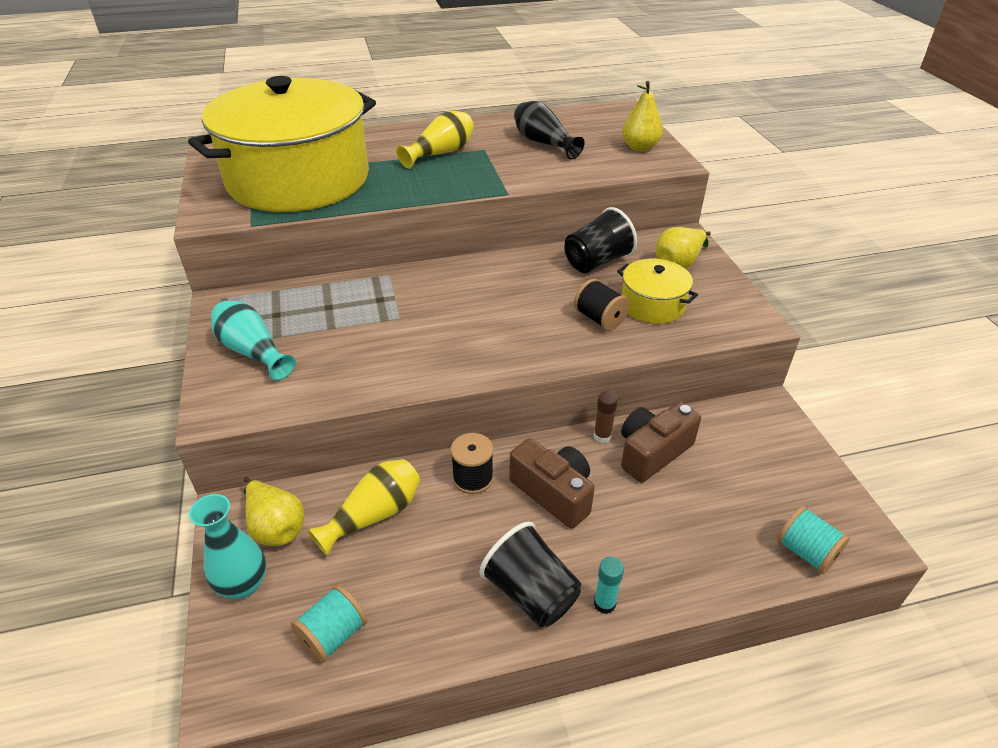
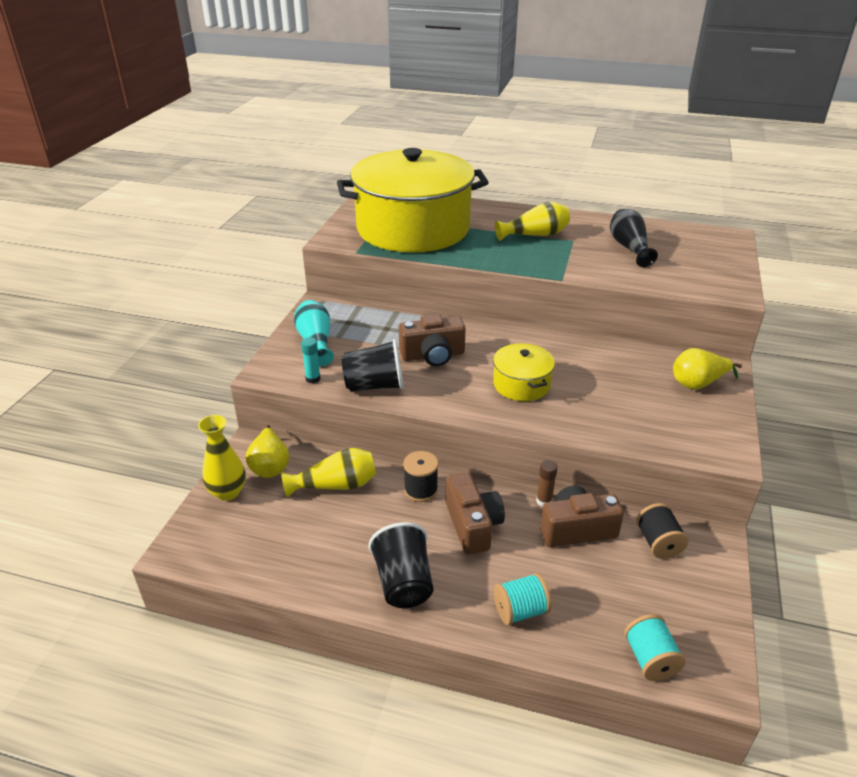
camera: 30 degrees right, 5 degrees down
turquoise vase [189,494,266,599] -> yellow vase [198,415,246,501]
turquoise spool [291,585,367,663] -> turquoise spool moved to [494,573,552,625]
black cup [565,207,637,273] -> black cup moved to [342,339,404,392]
black spool [574,278,630,331] -> black spool moved to [636,503,689,559]
turquoise glue stick [594,557,624,614] -> turquoise glue stick moved to [301,337,320,384]
yellow pot [617,259,698,324] -> yellow pot moved to [493,343,555,401]
yellow pear [622,81,663,151] -> none
none -> brown camera [399,314,466,366]

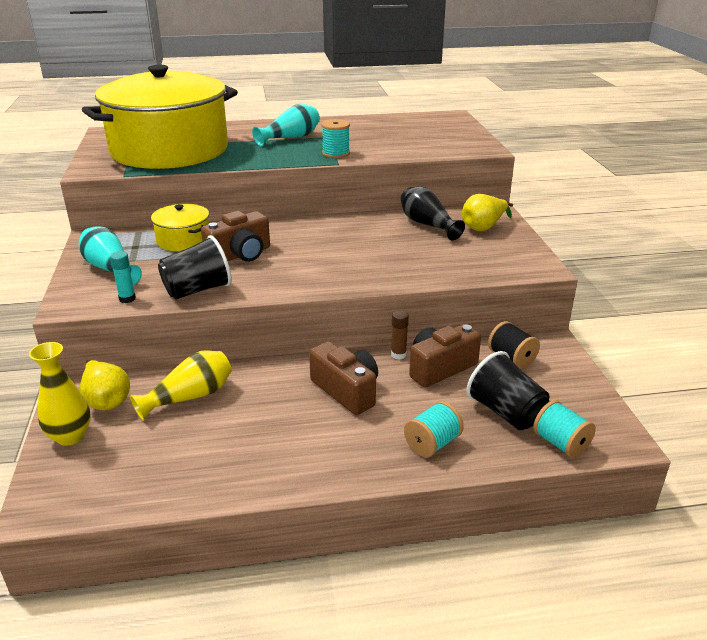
camera: 25 degrees left, 5 degrees down
black cup [368,522,433,608] -> black cup moved to [467,351,549,430]
black spool [403,451,438,502] -> none
yellow pot [493,343,555,401] -> yellow pot moved to [151,204,209,252]
yellow vase [495,202,570,241] -> turquoise vase [252,104,320,147]
black vase [610,209,658,267] -> black vase moved to [401,186,465,240]
none -> turquoise spool [322,119,350,158]

